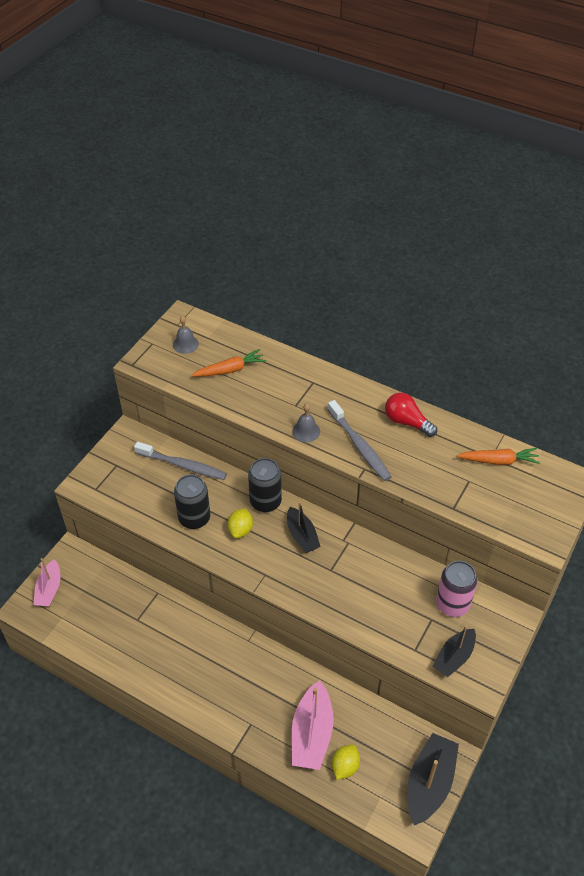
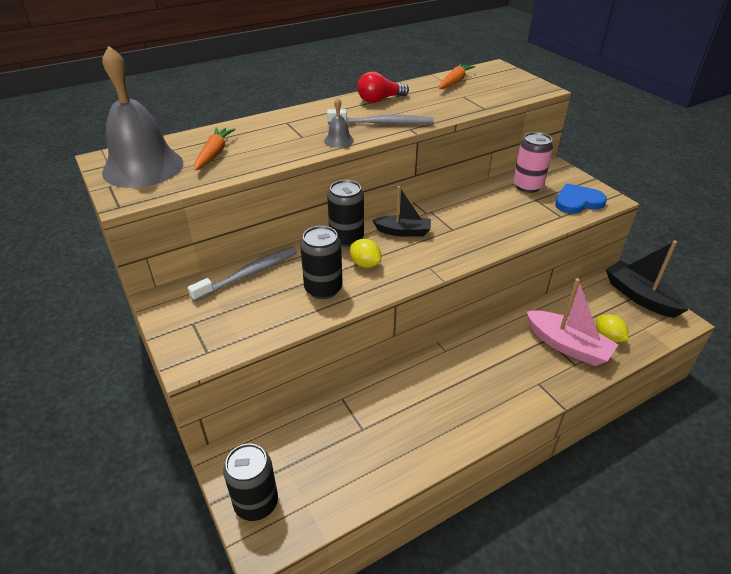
camera: 60 degrees left, 10 degrees down
pink boat [33,558,60,607] -> black can [223,444,278,521]
grey bell [173,316,199,354] -> grey bell [102,46,183,188], size x2.44
black boat [433,625,476,677] -> blue heart [555,184,607,214]

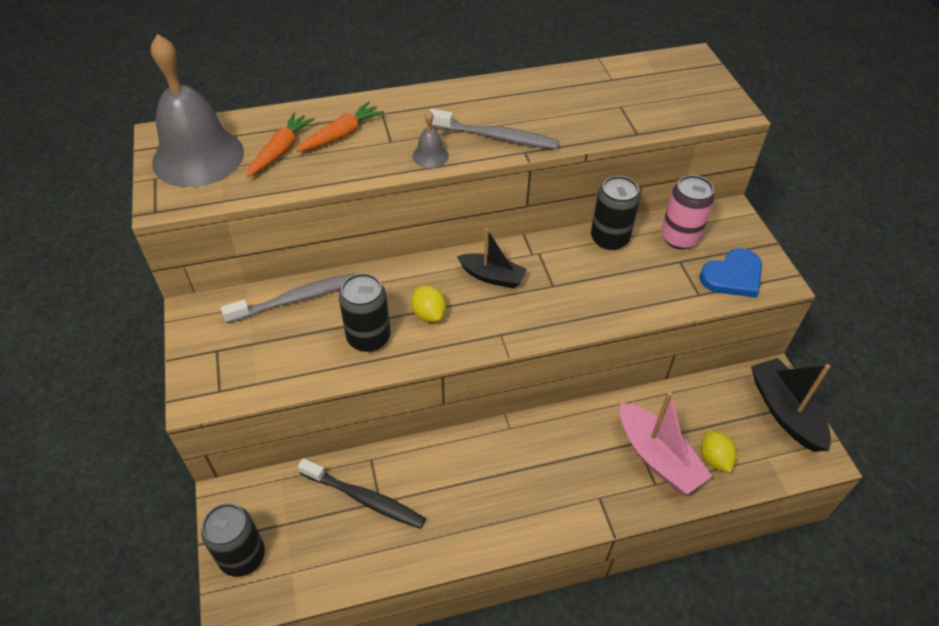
camera: 15 degrees right, 10 degrees up
black can [327,180,364,247] -> black can moved to [591,176,640,250]
red light bulb [357,71,409,103] -> none
orange carrot [439,63,475,89] -> orange carrot moved to [296,101,384,152]
blue heart [555,184,607,214] -> blue heart turned 150 degrees clockwise [699,248,762,298]
none -> black toothbrush [298,458,426,529]

